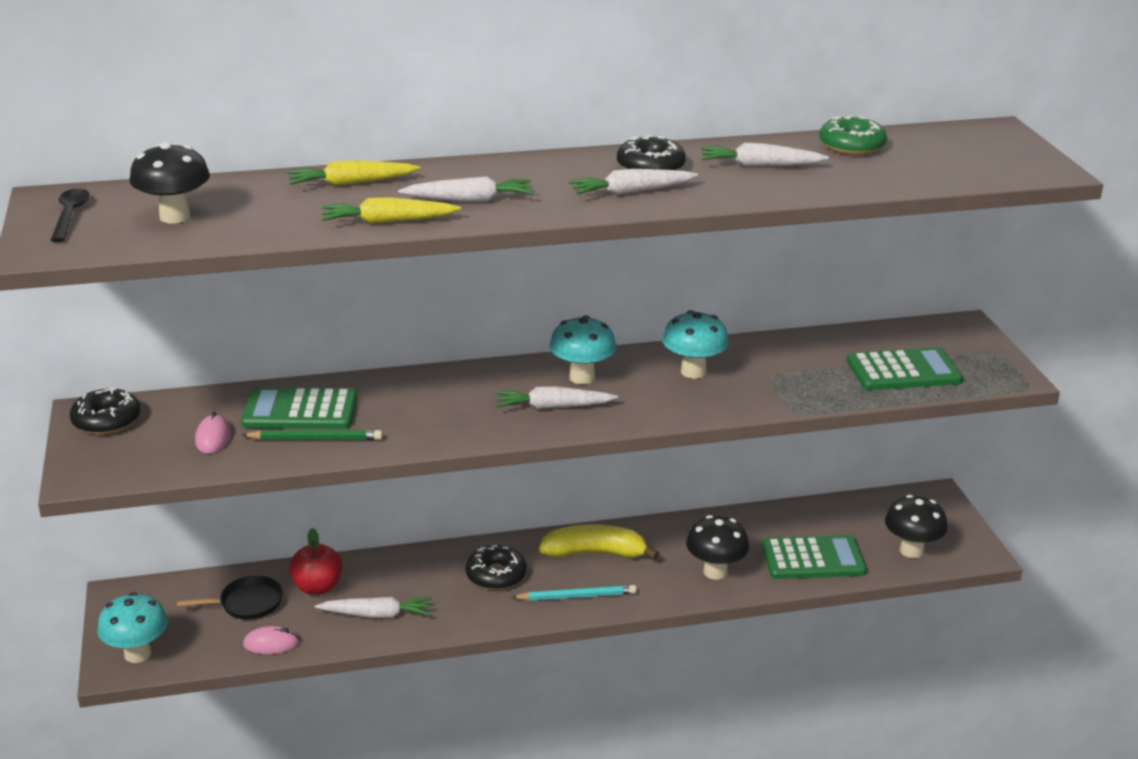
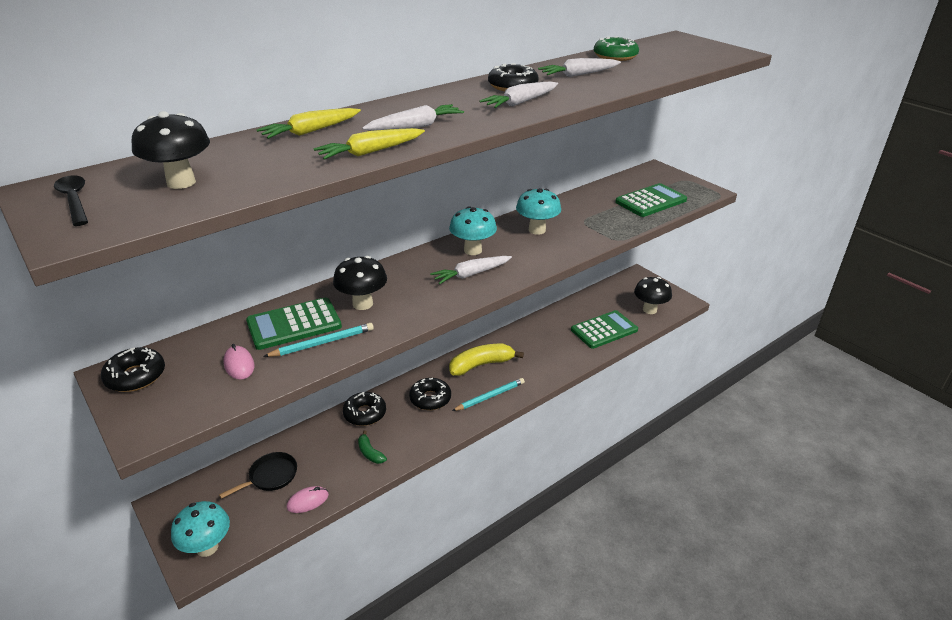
camera: 25 degrees left, 5 degrees up
green pencil [242,430,383,440] -> turquoise pencil [263,323,374,357]
red apple [289,528,343,595] -> none
white carrot [315,597,432,618] -> green banana [358,430,387,464]
black mushroom [686,515,749,580] -> black mushroom moved to [333,256,387,310]
none -> black donut [343,392,386,426]

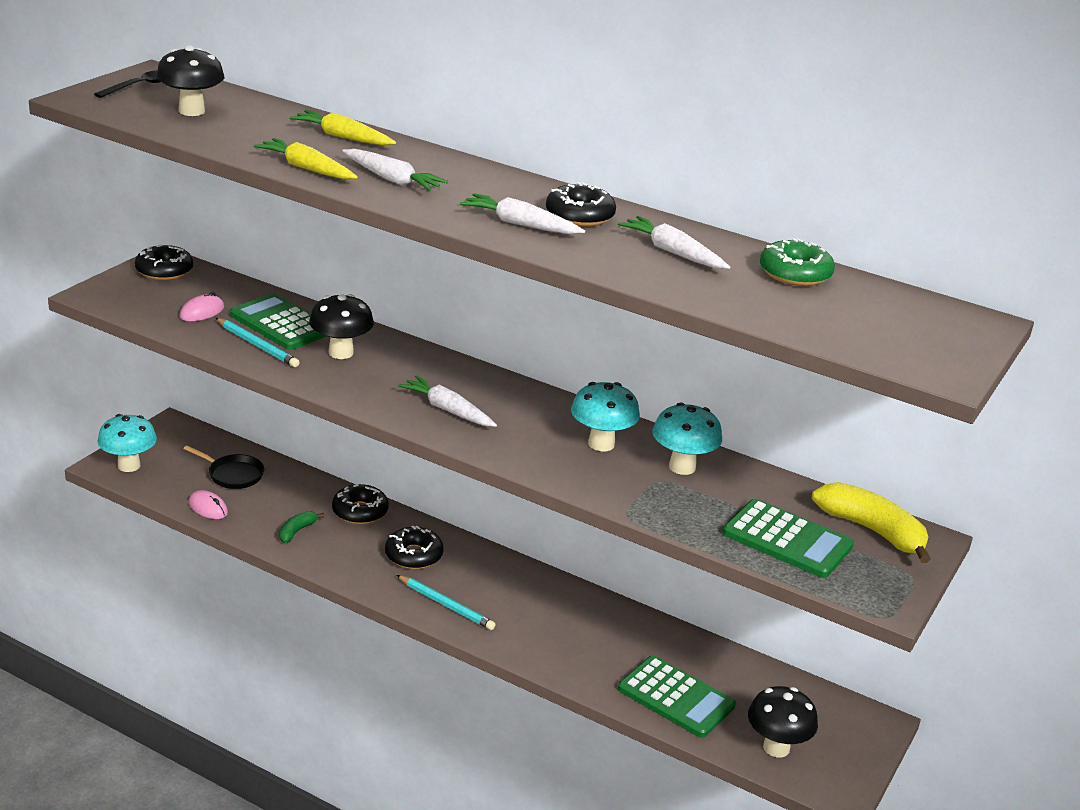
camera: 65 degrees right, 5 degrees down
turquoise mushroom [449,206,497,255] -> turquoise mushroom moved to [652,402,722,475]
yellow banana [449,344,524,376] -> yellow banana moved to [812,482,931,563]

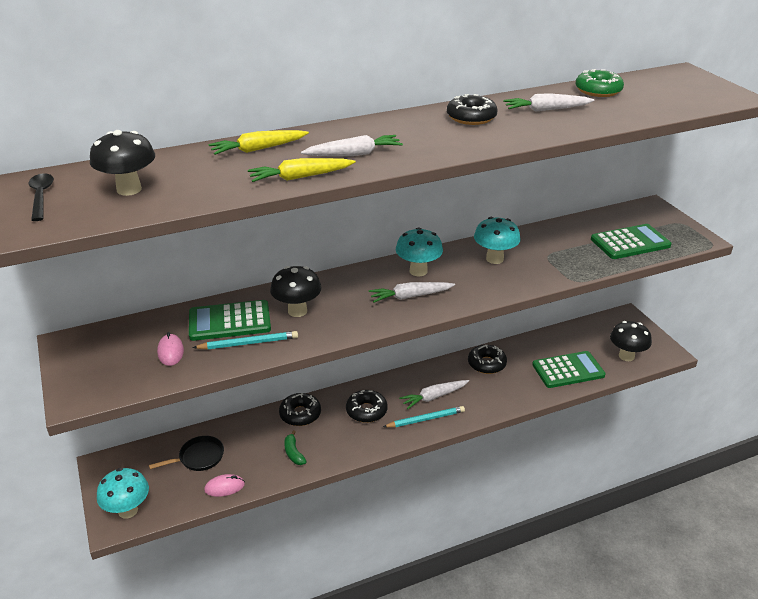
camera: 50 degrees left, 5 degrees up
black donut [135,244,193,280] -> black donut moved to [468,345,507,374]
white carrot [460,193,585,234] -> white carrot moved to [399,380,469,409]
turquoise mushroom [652,402,722,475] -> turquoise mushroom moved to [396,227,443,276]
yellow banana [812,482,931,563] -> none

